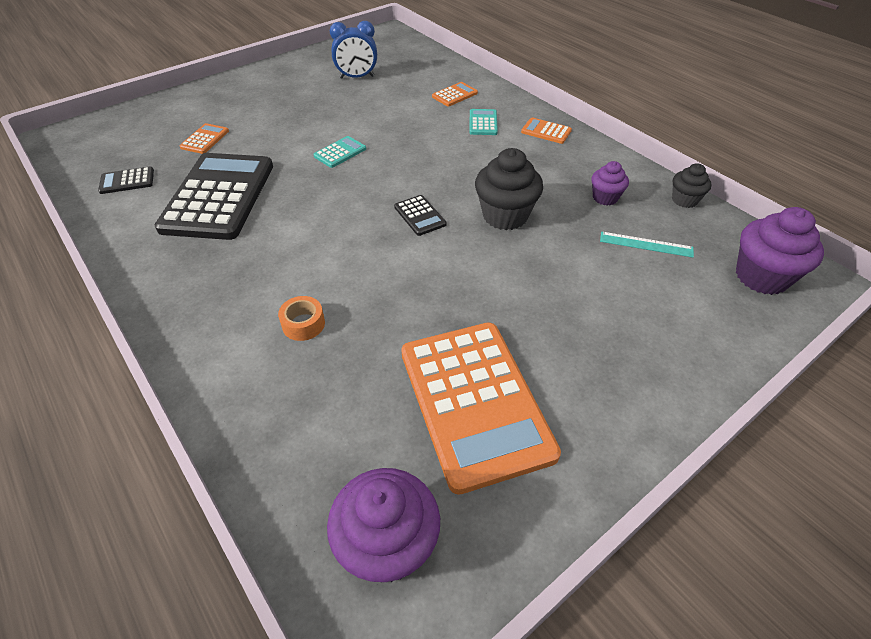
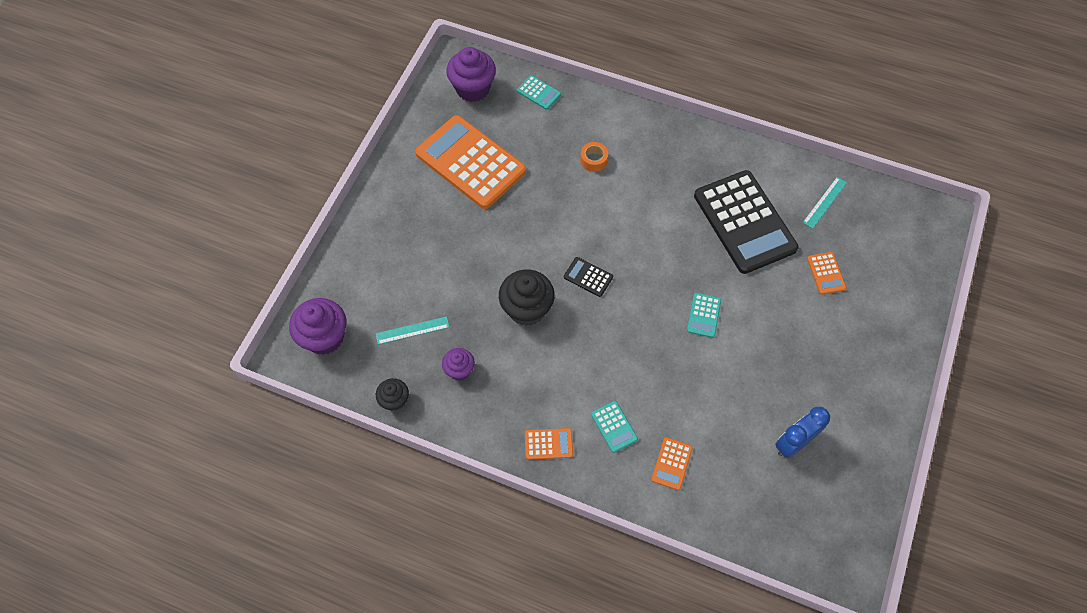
camera: 150 degrees right, 15 degrees up
black calculator [98,167,154,194] -> turquoise ruler [803,177,847,229]
none -> turquoise calculator [517,75,561,110]

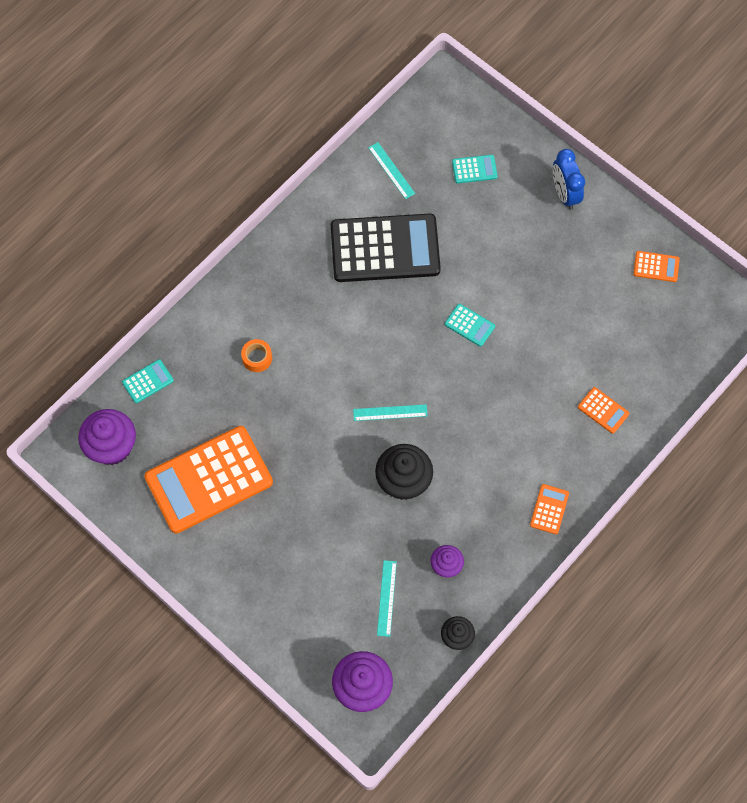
camera: 70 degrees left, 5 degrees up
black calculator [564,257,613,297] -> turquoise ruler [353,404,428,421]
turquoise calculator [591,401,638,453] -> turquoise calculator moved to [452,155,498,183]
blue clock [775,407,830,458] -> blue clock moved to [553,149,585,210]
orange calculator [807,252,846,295] -> orange calculator moved to [633,251,680,282]

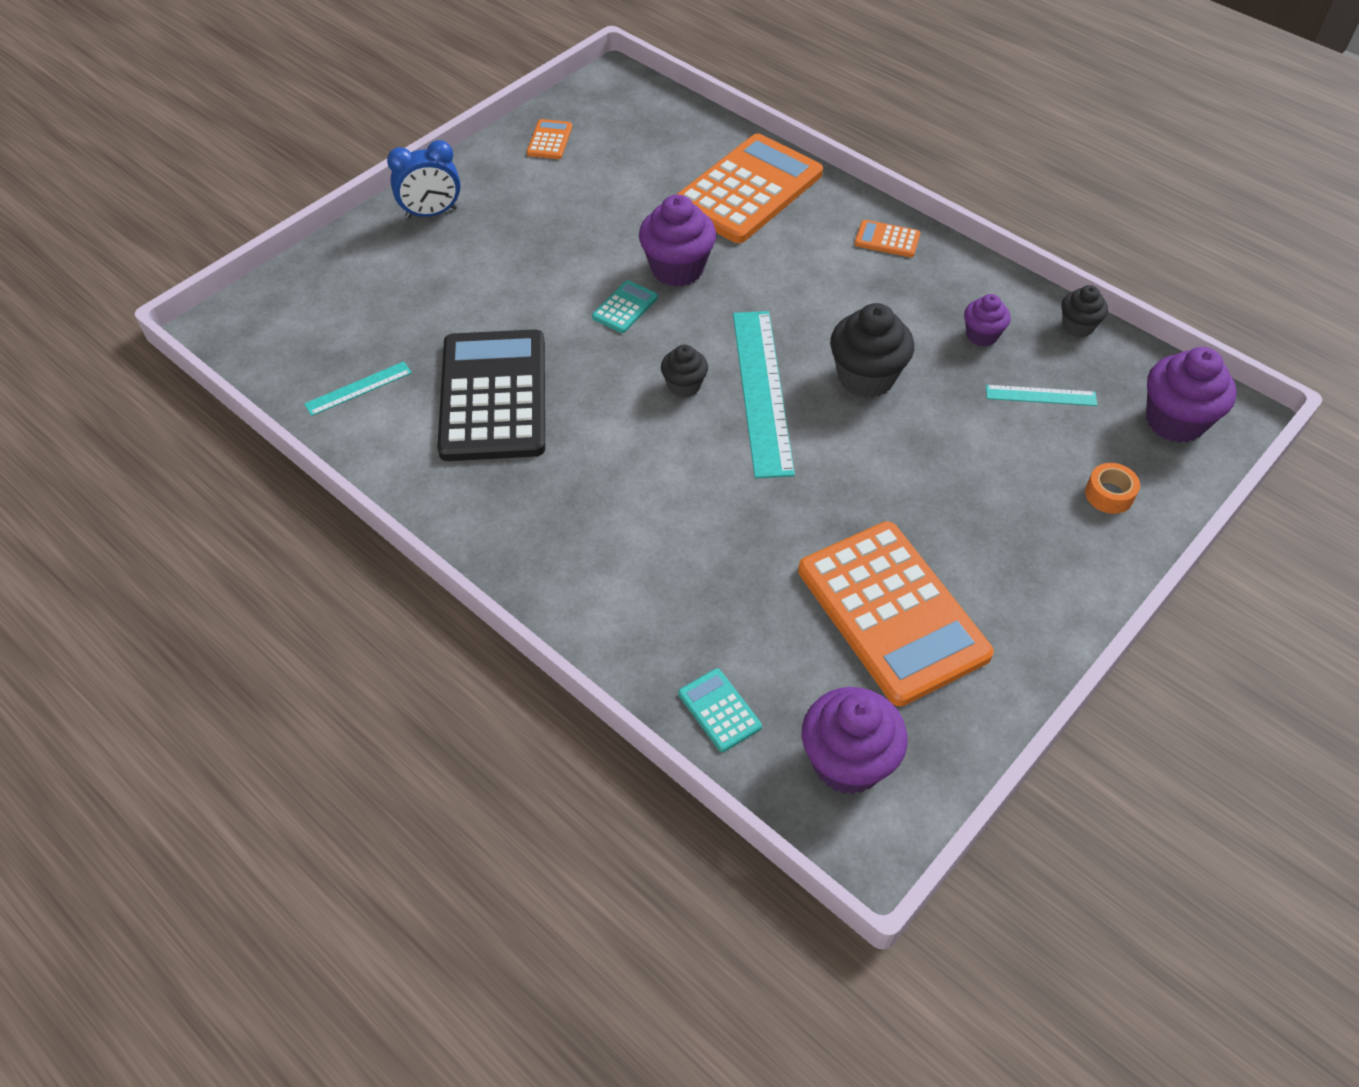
camera: 90 degrees left, 15 degrees down
orange tape [241,339,272,372] -> orange tape moved to [1085,463,1140,514]
turquoise ruler [353,404,428,421] -> turquoise ruler [733,311,795,478], size x2.05
turquoise calculator [452,155,498,183] -> none
orange calculator [578,387,629,434] -> orange calculator [676,133,823,243], size x2.44
none -> purple cupcake [639,195,716,287]
none -> black cupcake [661,345,708,398]

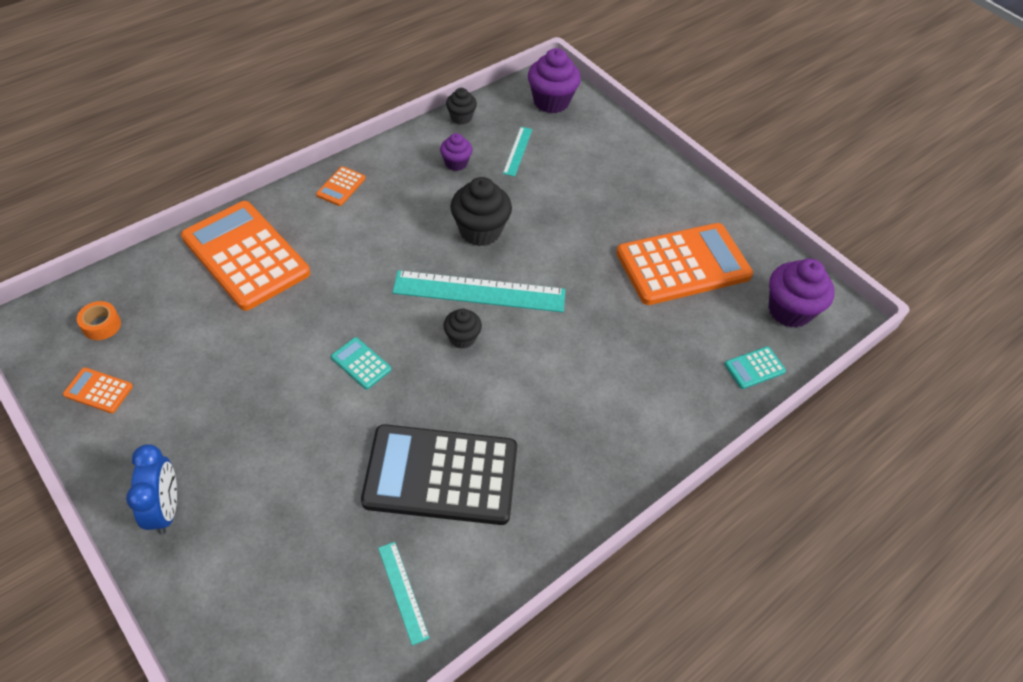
camera: 85 degrees left, 0 degrees up
purple cupcake [639,195,716,287] -> none
orange tape [1085,463,1140,514] -> orange tape moved to [77,301,121,340]

